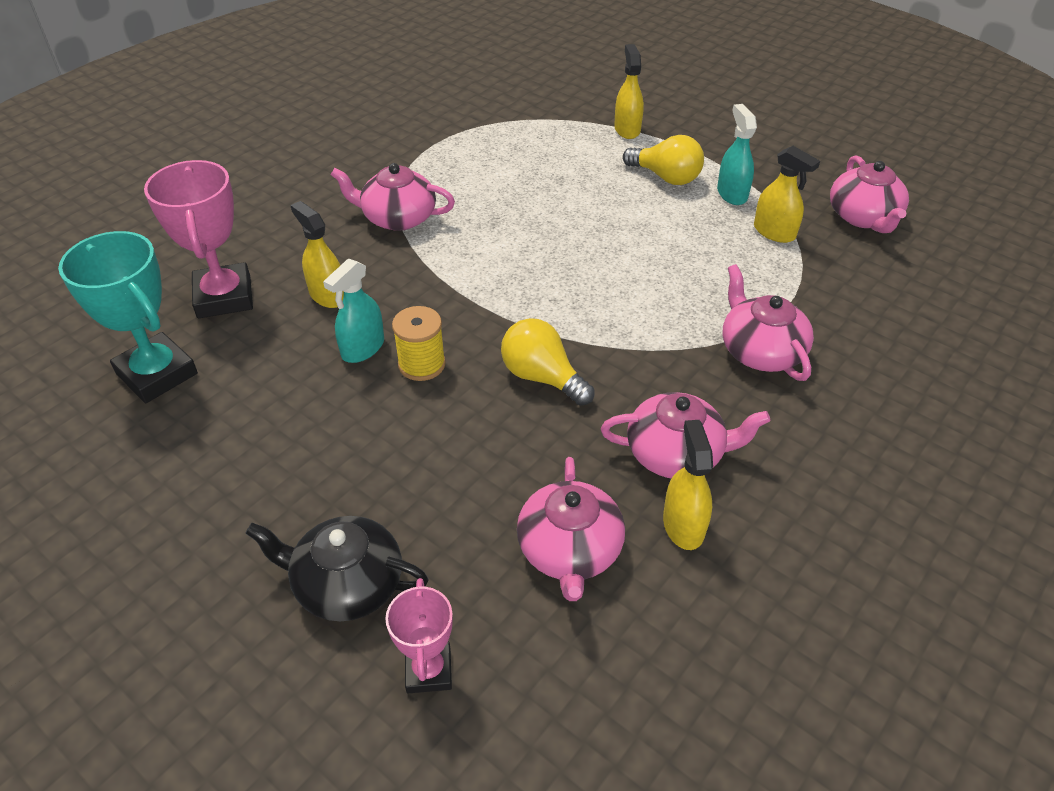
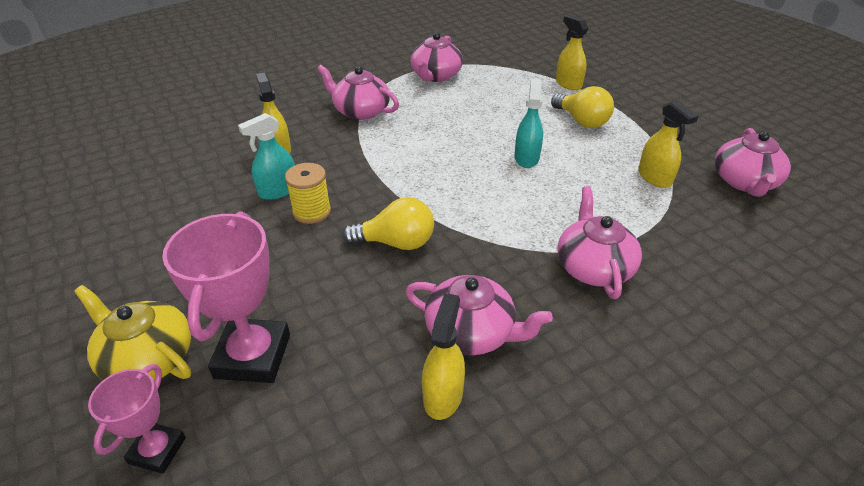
camera: 20 degrees right, 5 degrees down
turquoise trophy [58,231,198,403] -> none
pink trophy [144,160,253,318] -> pink trophy moved to [162,211,290,383]
black teapot [245,516,429,621] -> yellow teapot [74,285,191,381]
yellow light bulb [501,318,595,406] -> yellow light bulb turned 120 degrees clockwise [343,197,434,250]
pink teapot [517,457,625,601] -> pink teapot moved to [410,32,463,82]
yellow spray bottle [614,44,644,139] -> yellow spray bottle turned 45 degrees counterclockwise [556,15,588,90]
turquoise spray bottle [717,104,757,205] -> turquoise spray bottle moved to [515,79,543,168]

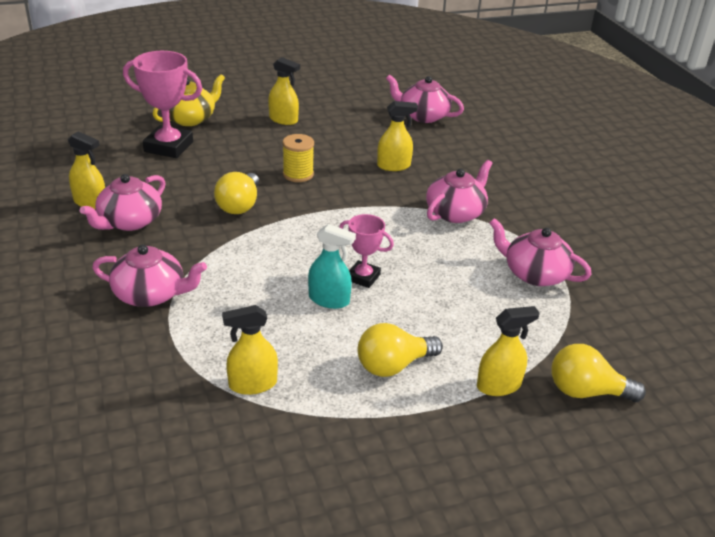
camera: 100 degrees right, 5 degrees down
pink trophy [88,364,186,474] -> pink trophy moved to [339,214,394,288]
turquoise spray bottle [238,113,295,200] -> none
pink teapot [715,128,791,197] -> pink teapot moved to [386,75,464,123]
none -> yellow spray bottle [268,57,300,125]
none -> yellow light bulb [551,344,646,402]

